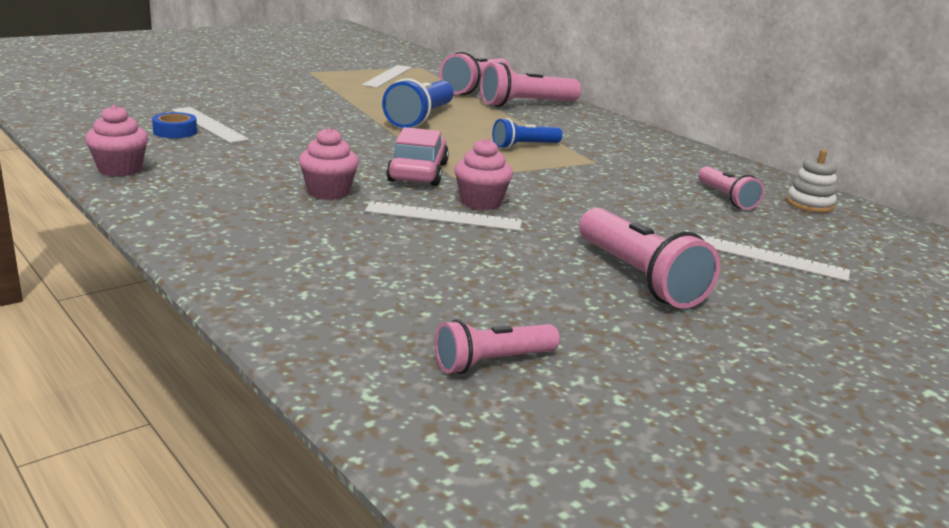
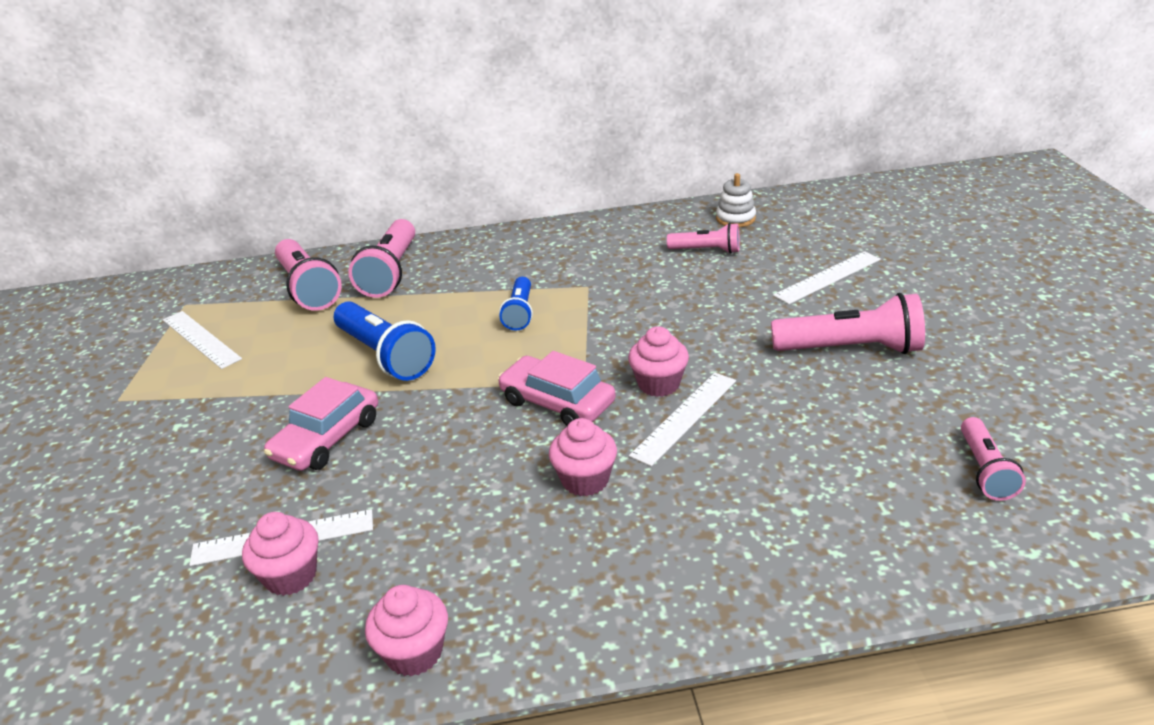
camera: 55 degrees left, 10 degrees up
blue tape [152,112,197,138] -> pink cupcake [242,512,319,596]
none -> pink car [264,377,378,471]

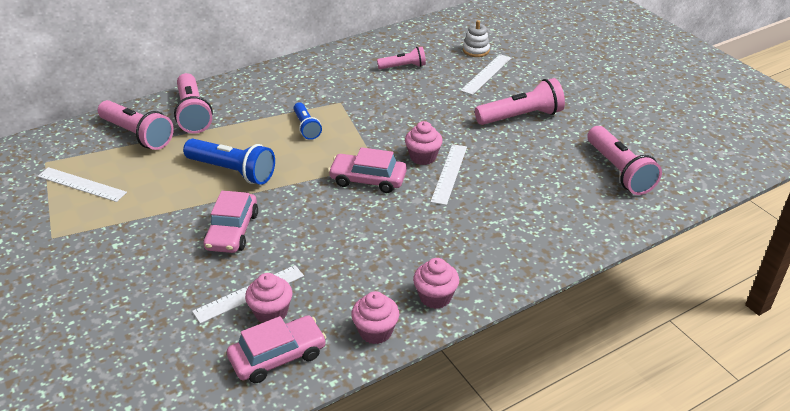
camera: 25 degrees left, 5 degrees up
pink cupcake [549,418,617,496] -> pink cupcake moved to [413,258,459,309]
white stacking toy [716,173,756,227] -> white stacking toy moved to [463,20,490,57]
pink flashlight [961,417,1026,501] -> pink flashlight [587,126,662,195], size x1.67
none -> pink car [227,316,327,383]

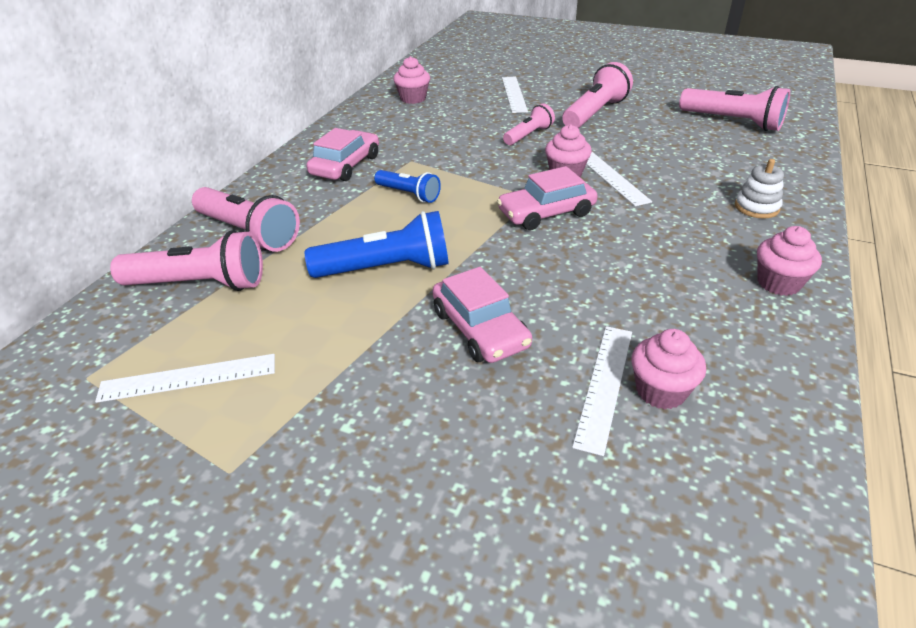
camera: 35 degrees left, 0 degrees up
pink car [227,316,327,383] -> pink car moved to [306,128,379,181]
pink cupcake [351,291,399,344] -> pink cupcake moved to [393,56,430,104]
pink flashlight [377,47,426,69] -> pink flashlight moved to [503,103,555,145]
white stacking toy [463,20,490,57] -> white stacking toy moved to [735,159,784,219]

